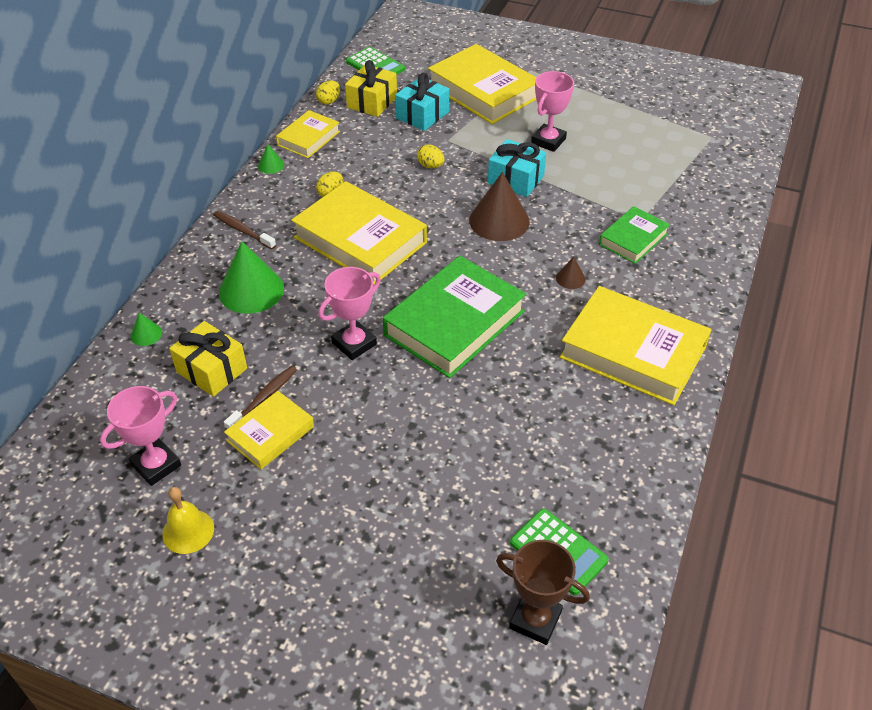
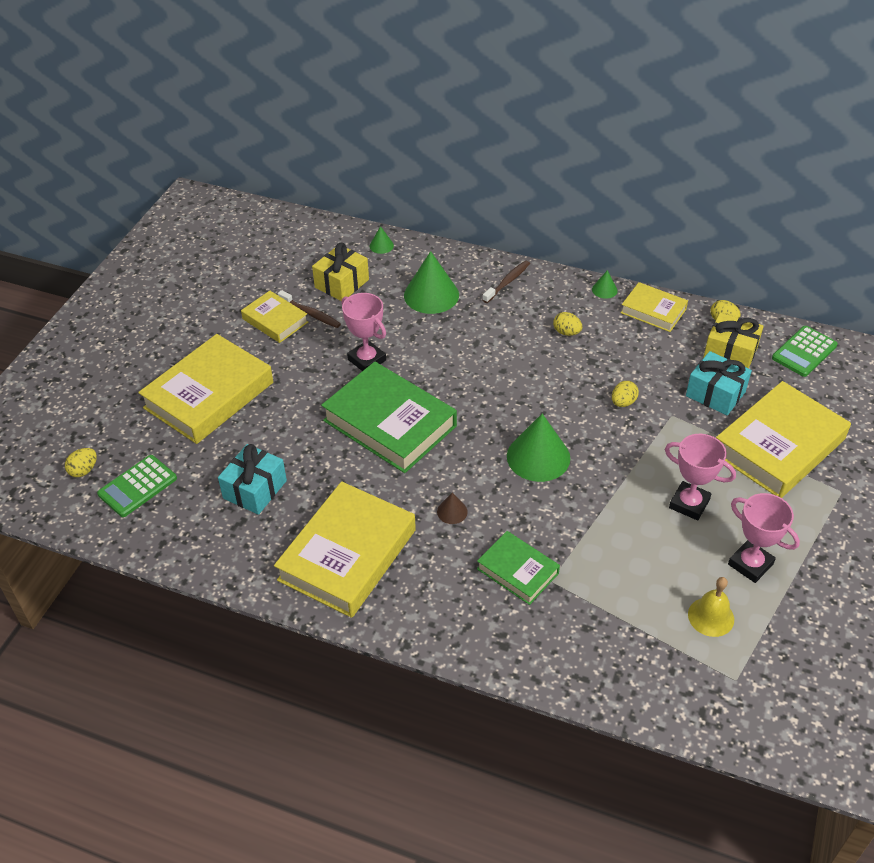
camera: 90 degrees right, 0 degrees up
pink trophy [100,386,181,486] -> pink trophy moved to [728,493,800,583]
yellow bell [162,487,214,554] -> yellow bell moved to [688,577,734,637]
yellow book [291,181,427,285] -> yellow book moved to [138,334,273,444]
brown cone [469,172,530,241] -> green cone [507,414,570,482]
turquoise gift [488,139,546,197] -> turquoise gift moved to [218,444,287,515]
brown trophy [496,540,590,645] -> yellow egg [65,448,97,477]

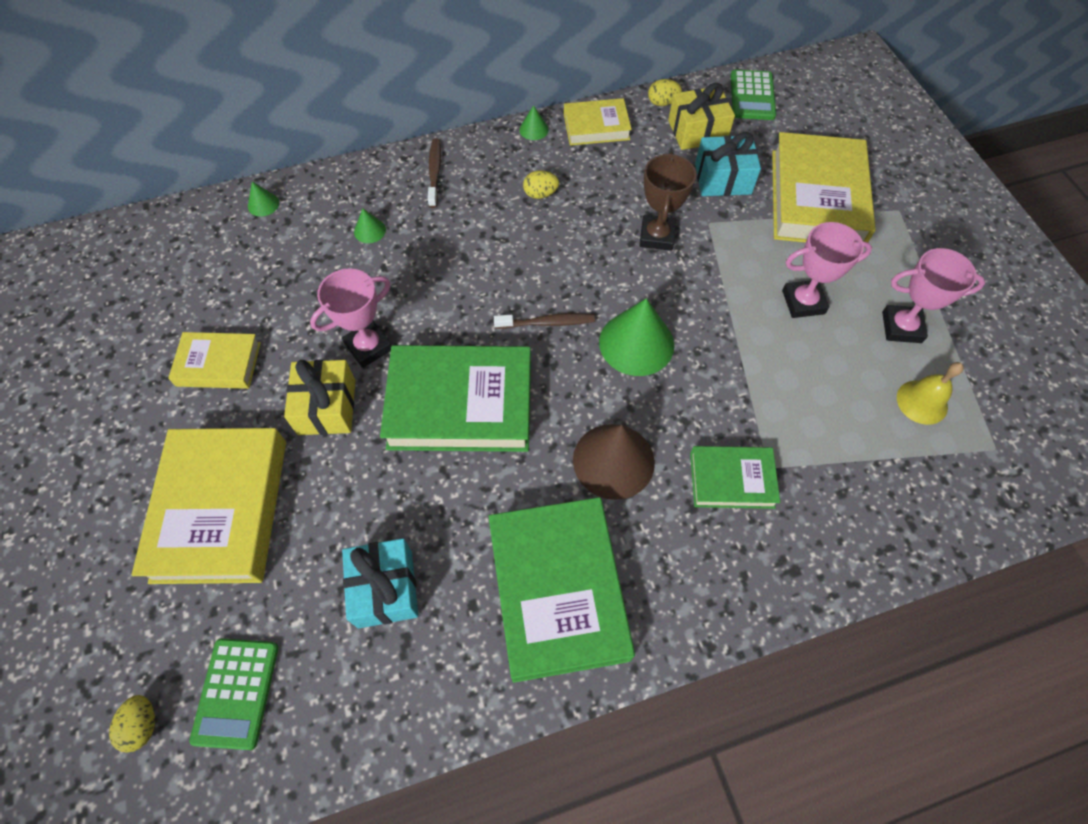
camera: 40 degrees left, 15 degrees up
yellow book [274,481,416,618] -> green book [488,497,635,683]
brown toothbrush [278,290,341,328] -> brown toothbrush moved to [494,313,595,329]
yellow gift [312,243,369,301] -> yellow gift moved to [284,360,356,435]
pink trophy [342,293,386,371] -> pink trophy turned 45 degrees counterclockwise [310,268,392,368]
green cone [404,251,459,314] -> green cone [354,209,386,243], size x0.46
brown cone [437,493,468,524] -> brown cone [573,424,655,500], size x2.16
yellow egg [612,381,639,407] -> brown trophy [639,152,696,251]

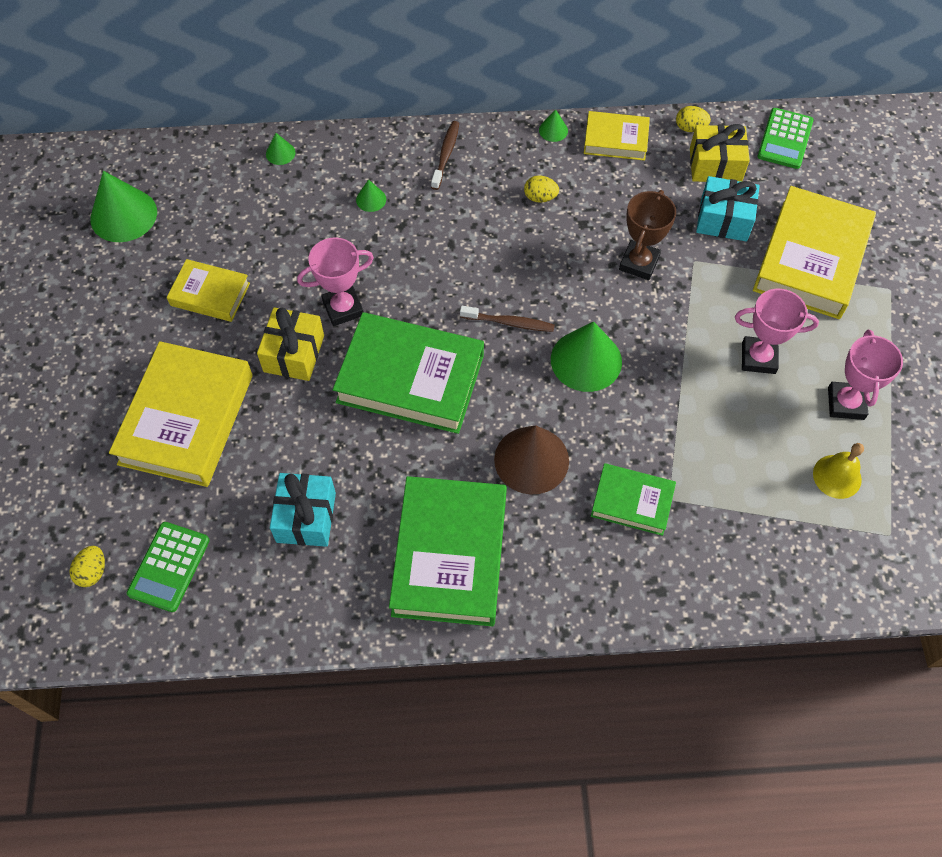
camera: 15 degrees right, 0 degrees up
pink trophy [882,248,985,343] -> pink trophy turned 75 degrees clockwise [828,330,903,420]
none -> green cone [90,171,157,242]

